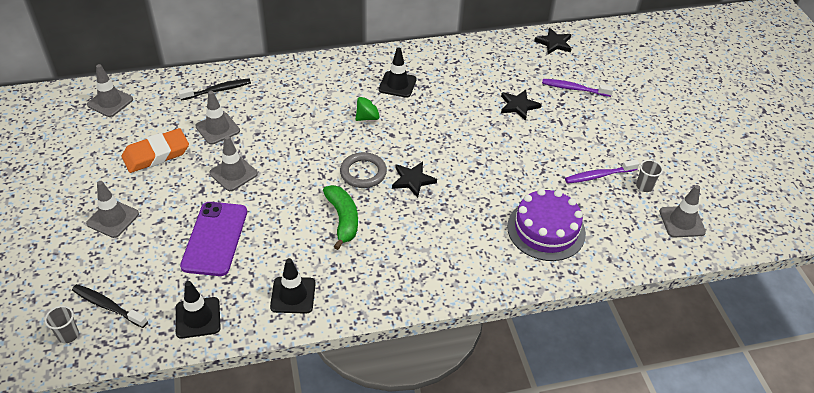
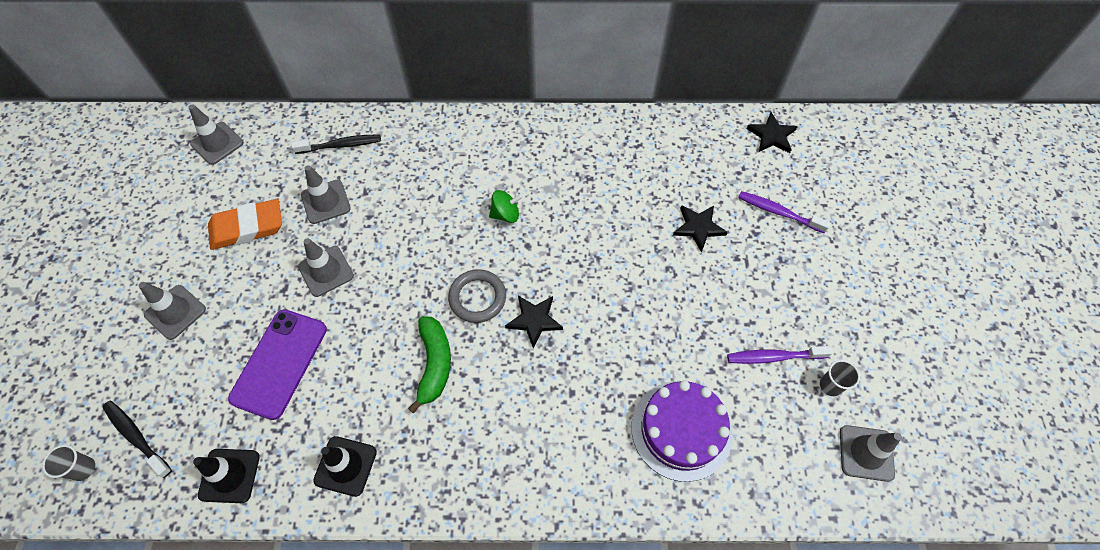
camera: 15 degrees right, 15 degrees up
black traffic cone [379,47,417,98] -> none

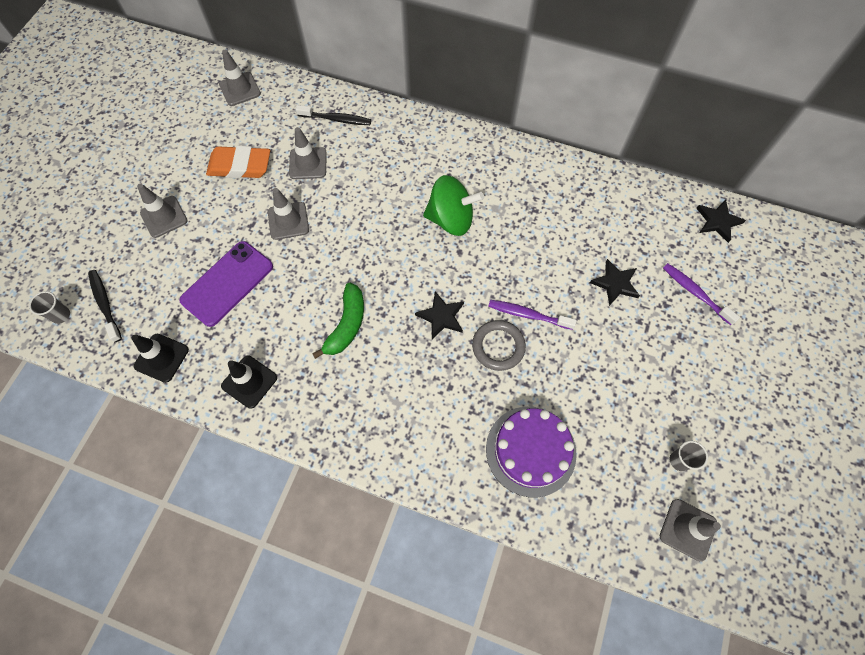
camera: 20 degrees right, 5 degrees up
grey ring [448,269,506,323] -> grey ring moved to [472,320,526,371]
green spinning top [489,190,523,223] -> green spinning top [423,175,484,236], size x1.83
purple toothbrush [727,346,832,364] -> purple toothbrush moved to [488,300,577,330]

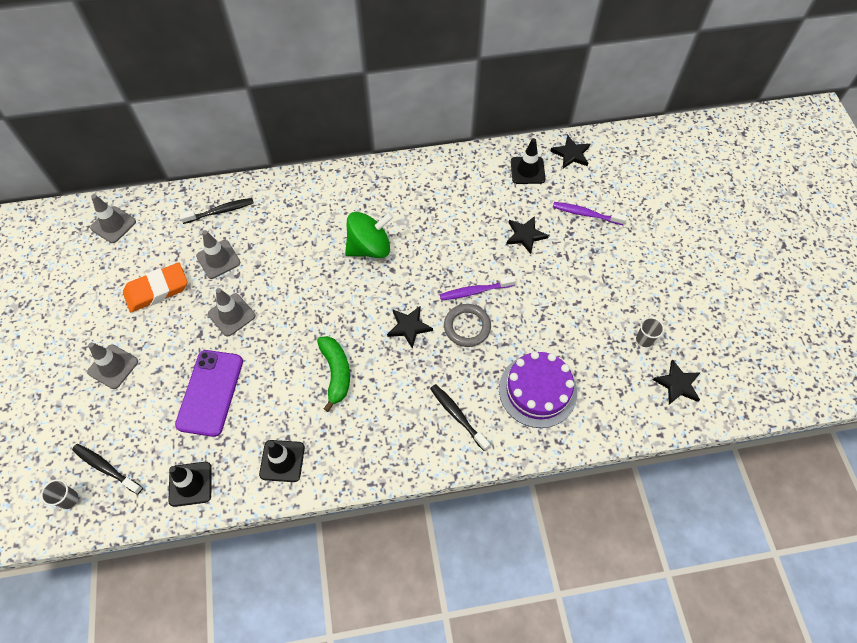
camera: 30 degrees left, 5 degrees down
grey traffic cone [660,499,721,561] -> black star [653,359,701,405]
none -> black toothbrush [430,384,490,451]
none -> black traffic cone [511,138,546,184]

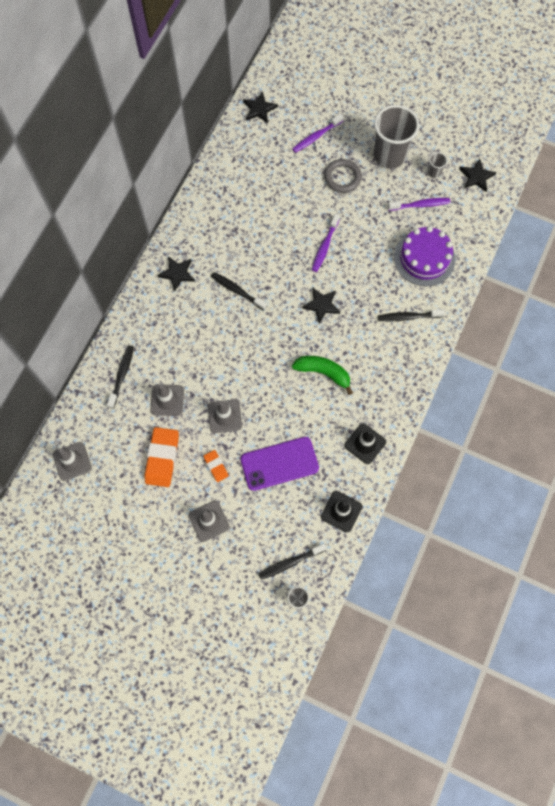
camera: 55 degrees left, 10 degrees up
purple phone [175,350,243,437] -> purple phone turned 60 degrees counterclockwise [240,437,319,491]
green spinning top [345,212,393,258] -> black toothbrush [211,272,267,310]
grey ring [444,304,491,347] -> grey ring moved to [324,159,362,193]
black star [506,216,549,254] -> black star moved to [157,256,195,292]
black traffic cone [511,138,546,184] -> none
none -> orange eraser [203,450,229,482]
none -> grey cup [374,105,419,168]
none -> purple toothbrush [388,198,451,211]

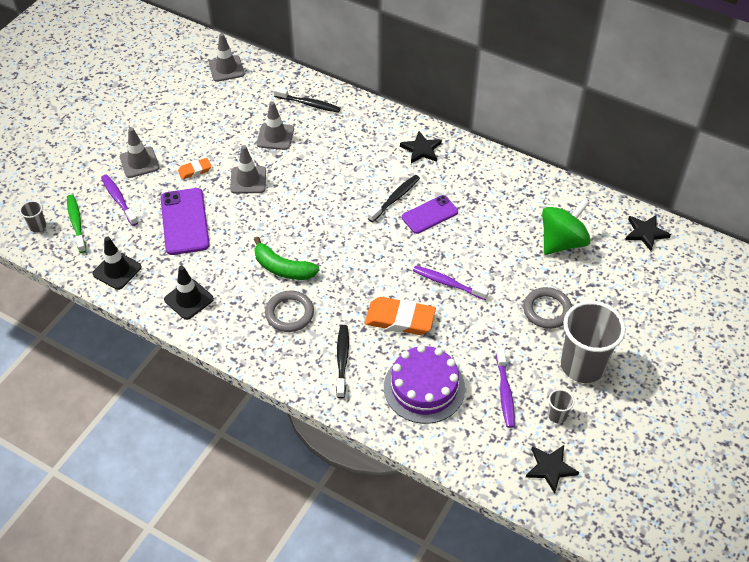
camera: 95 degrees right, 20 degrees down
orange eraser [145,427,179,487] -> orange eraser moved to [365,297,436,335]
black toothbrush [258,544,327,579] -> green toothbrush [67,195,86,253]
purple toothbrush [292,114,344,153] -> purple toothbrush moved to [101,174,138,226]
green banana [292,356,353,395] -> green banana turned 90 degrees clockwise [254,237,320,280]
black star [302,288,340,323] -> none
none -> grey ring [265,291,314,332]
none -> purple phone [402,195,458,234]
none -> green spinning top [542,198,591,255]

